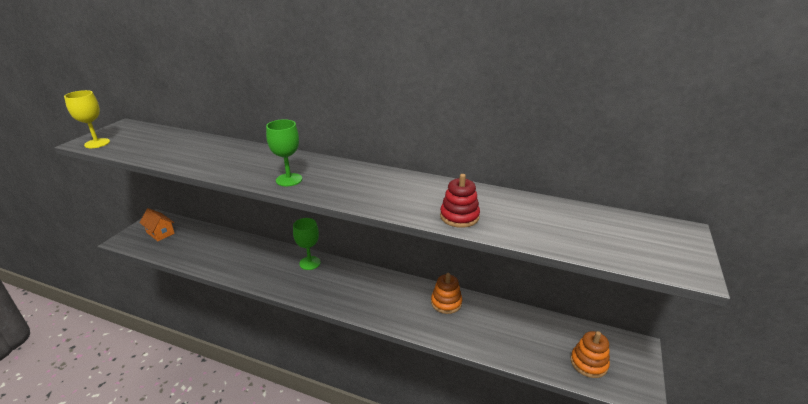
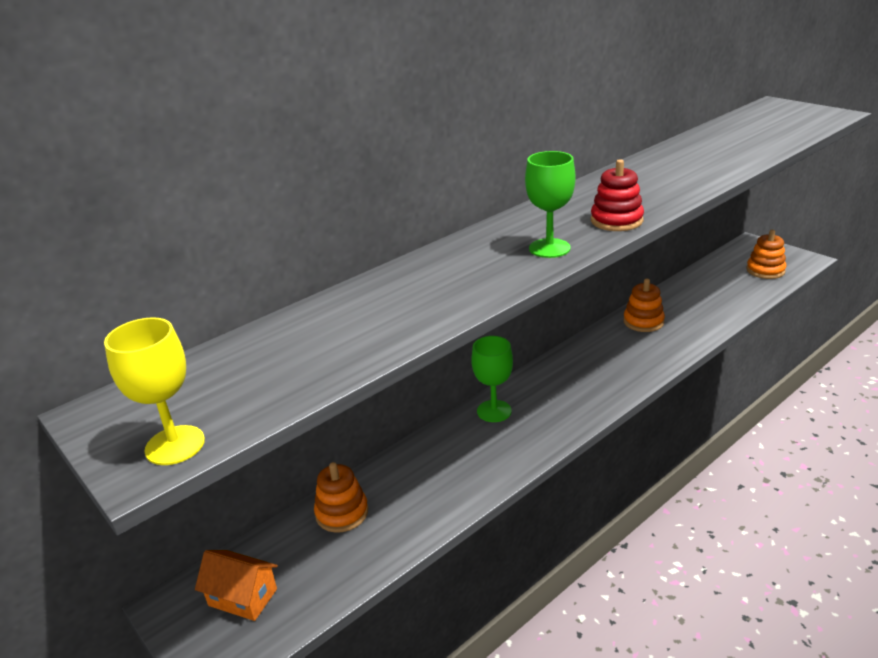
camera: 60 degrees left, 0 degrees up
orange house [140,208,175,241] -> orange house turned 45 degrees clockwise [195,550,278,621]
red stacking toy [440,174,480,228] -> red stacking toy moved to [591,159,644,231]
none -> orange stacking toy [314,462,368,533]

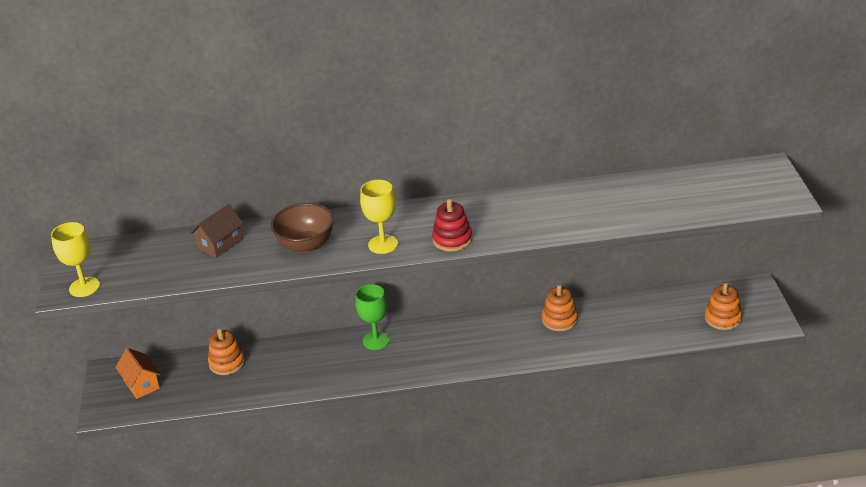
camera: 35 degrees right, 5 degrees up
green goblet [525,151,575,258] -> yellow goblet [360,180,398,254]
none -> brown house [190,204,244,258]
none -> brown bowl [271,203,334,253]

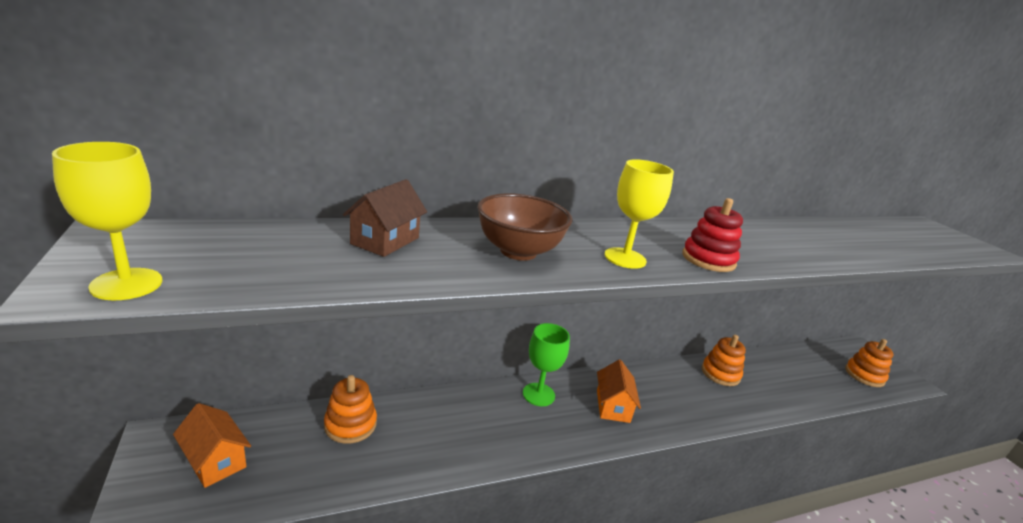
camera: 20 degrees left, 10 degrees down
none -> orange house [597,360,641,423]

